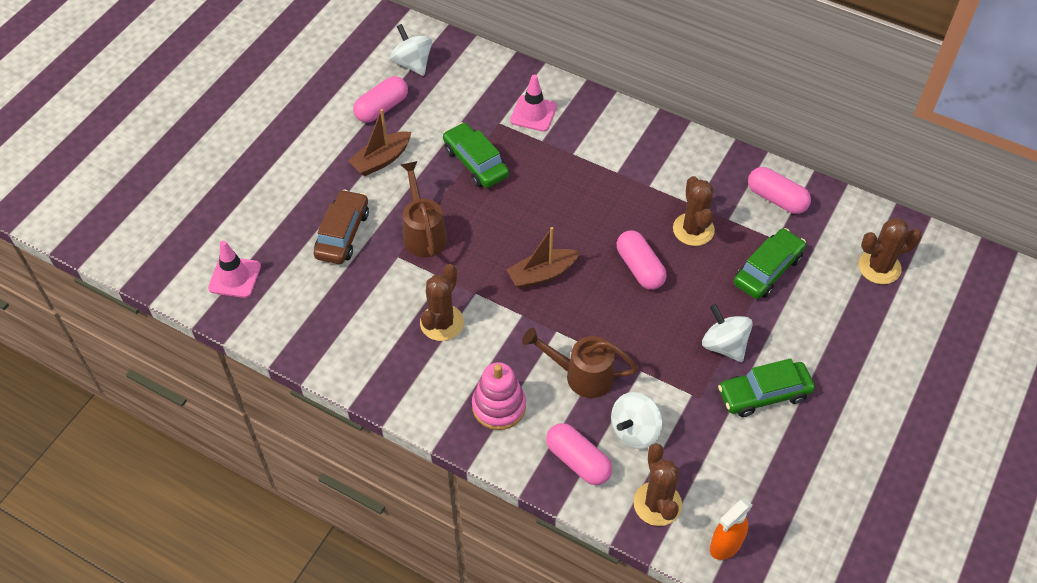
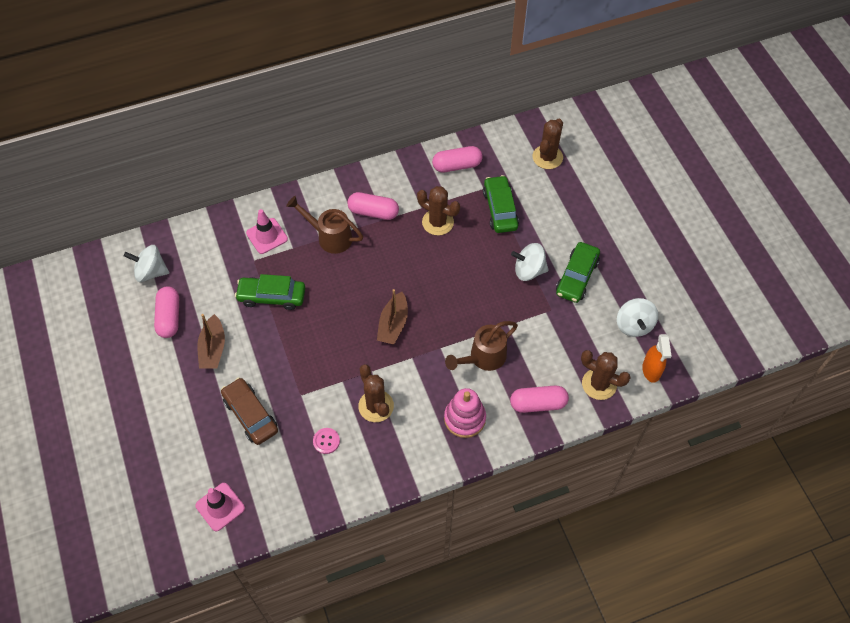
camera: 50 degrees left, 5 degrees up
brown watering can [401,161,447,257] -> brown watering can moved to [286,196,363,254]
white spinning top [611,392,663,449] -> white spinning top moved to [617,298,658,337]
pink capsule [617,231,667,290] -> pink capsule moved to [347,192,399,220]
none -> pink button [313,428,340,454]

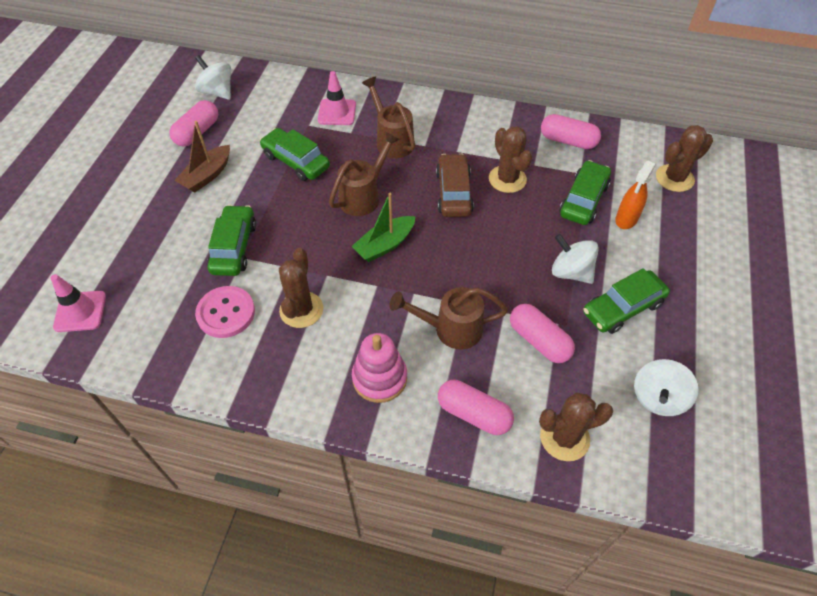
camera: 35 degrees right, 5 degrees down
brown car [221,378,278,445] -> brown car moved to [436,154,474,217]
pink button [313,428,340,454] -> pink button [195,286,255,338], size x1.76
pink capsule [347,192,399,220] -> pink capsule moved to [510,304,575,363]
brown boat [377,289,408,345] -> green boat [352,193,416,262]
brown cactus [581,350,631,400] -> brown cactus turned 75 degrees counterclockwise [539,392,613,461]
orange spray bottle [642,334,671,383] -> orange spray bottle moved to [615,161,656,229]
none -> green car [207,205,256,276]
none -> brown watering can [329,131,400,216]

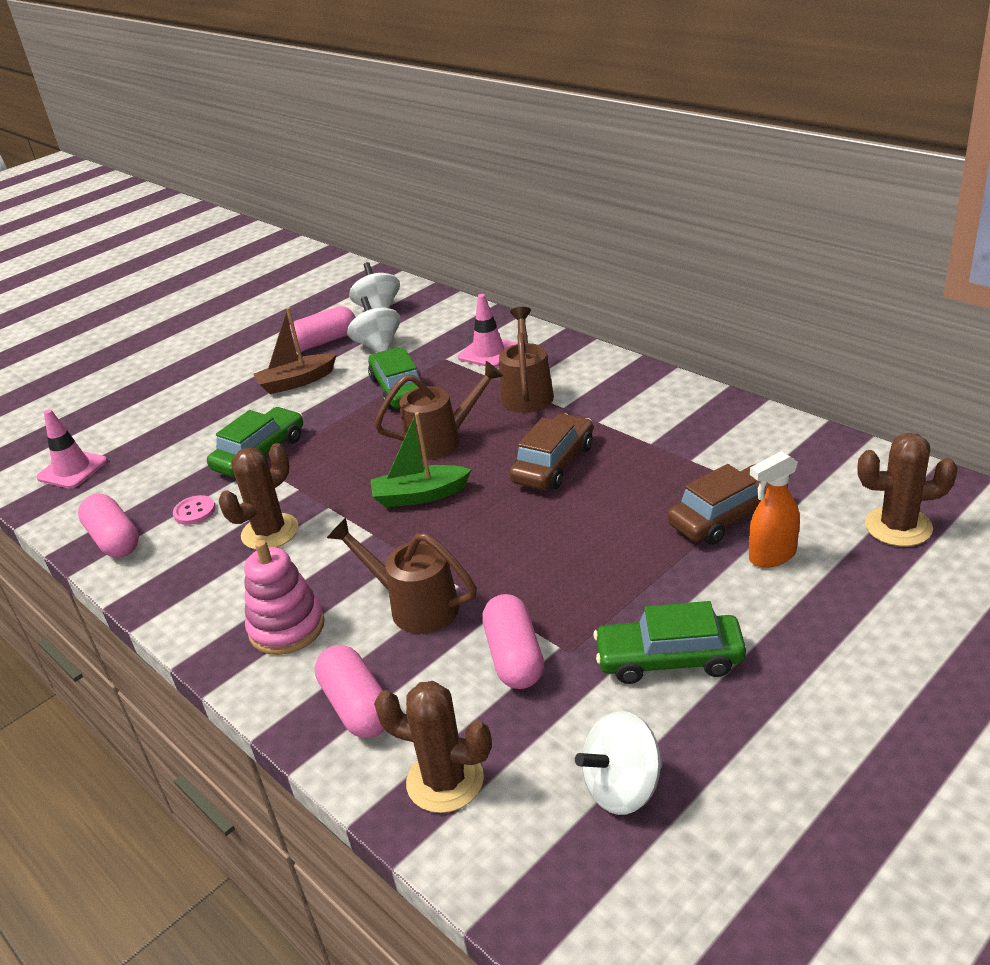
camera: 35 degrees right, 20 degrees down
pink button [195,286,255,338] -> pink button [173,495,216,525], size x0.57
brown cactus [489,126,532,193] -> none
pink capsule [541,114,601,149] -> pink capsule moved to [78,494,139,557]
white spinning top [552,234,599,284] -> white spinning top moved to [347,296,401,352]
green car [559,160,611,225] -> brown car [667,464,768,545]

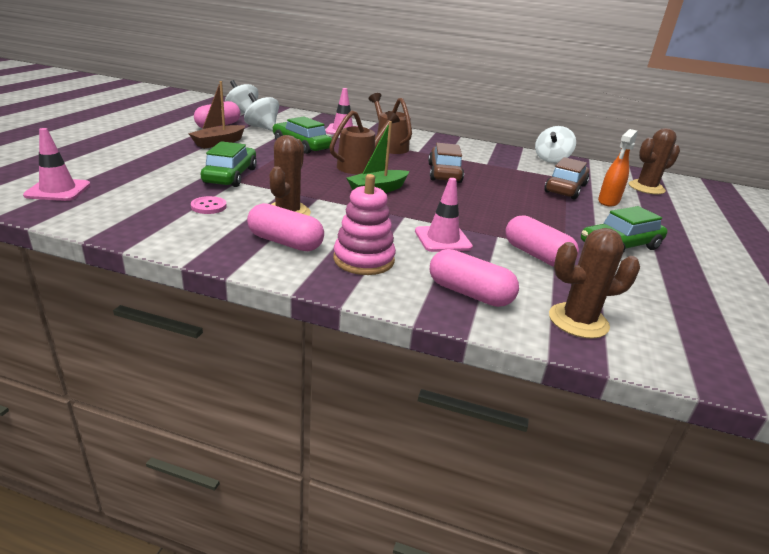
camera: 35 degrees left, 5 degrees down
pink capsule [78,494,139,557] -> pink capsule moved to [247,203,324,251]
brown watering can [327,518,477,634] -> pink traffic cone [415,178,473,252]
white spinning top [575,711,662,815] -> white spinning top moved to [535,126,576,163]

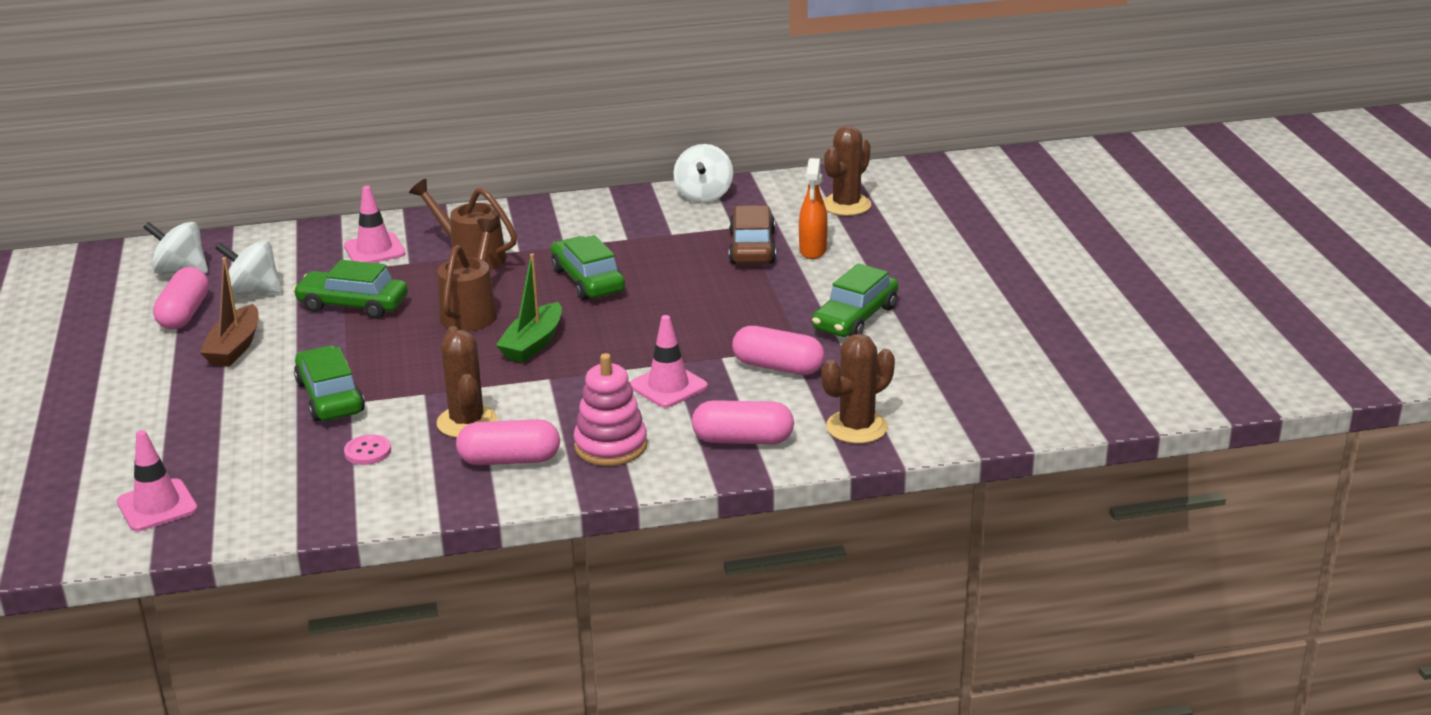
camera: 25 degrees left, 0 degrees up
brown car [428,143,464,183] -> green car [551,235,625,300]

